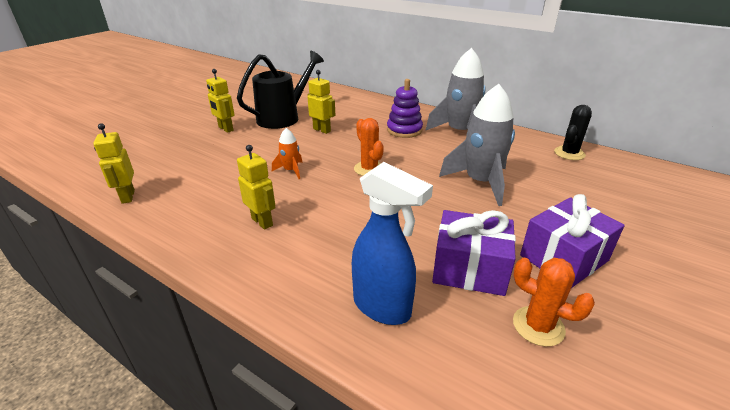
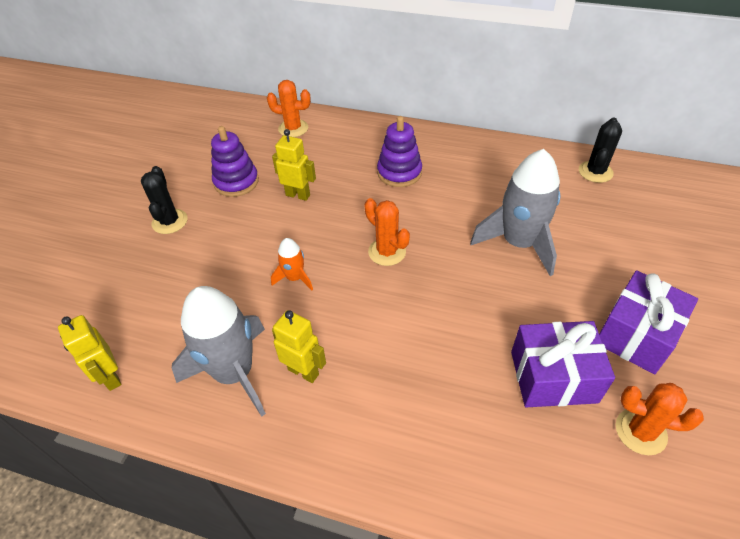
camera: 15 degrees left, 15 degrees up
yellow robot [206,69,235,133] -> black cactus [141,166,188,234]
black watering can [237,51,324,129] -> purple stacking toy [211,126,259,197]
blue spray bottle [352,162,433,325] -> none
grey rocket [425,48,486,131] -> grey rocket moved to [172,286,266,417]
none -> orange cactus [267,80,311,137]

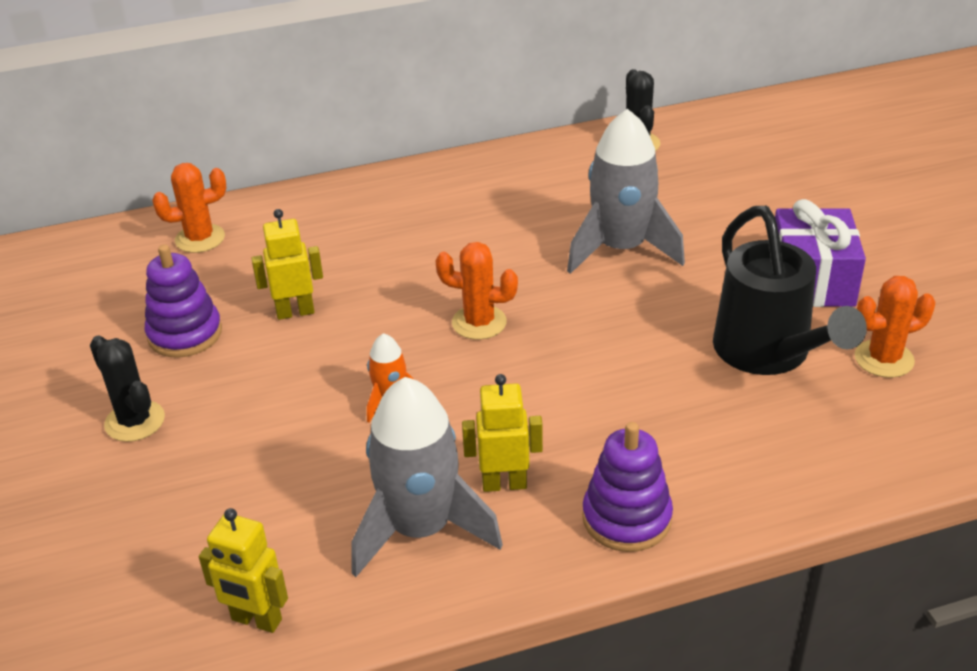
camera: 35 degrees left, 10 degrees down
purple stacking toy [377,116,422,187] -> purple stacking toy moved to [582,422,673,552]
purple gift [511,321,615,407] -> black watering can [713,206,867,375]

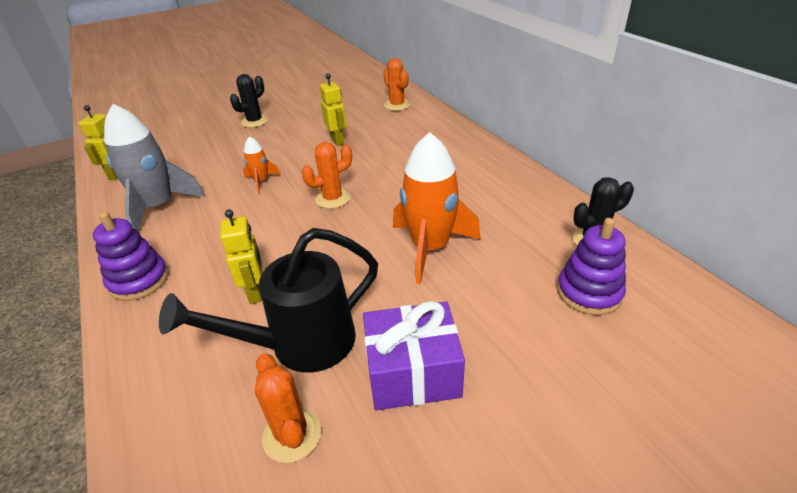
camera: 80 degrees right, 0 degrees up
purple stacking toy [145,244,222,358] -> purple stacking toy moved to [557,218,626,315]
orange cactus [436,242,518,340] -> orange cactus turned 60 degrees clockwise [301,142,352,209]
yellow robot [462,374,543,492] -> yellow robot moved to [220,209,262,304]
grey rocket [567,109,685,274] -> orange rocket [393,132,481,284]

